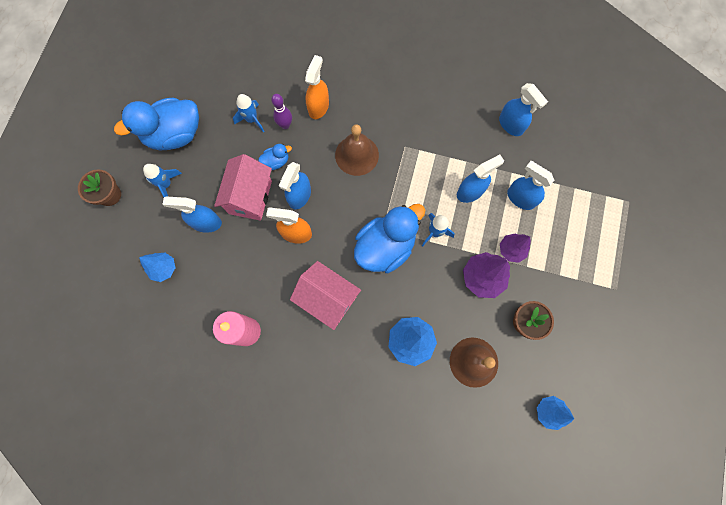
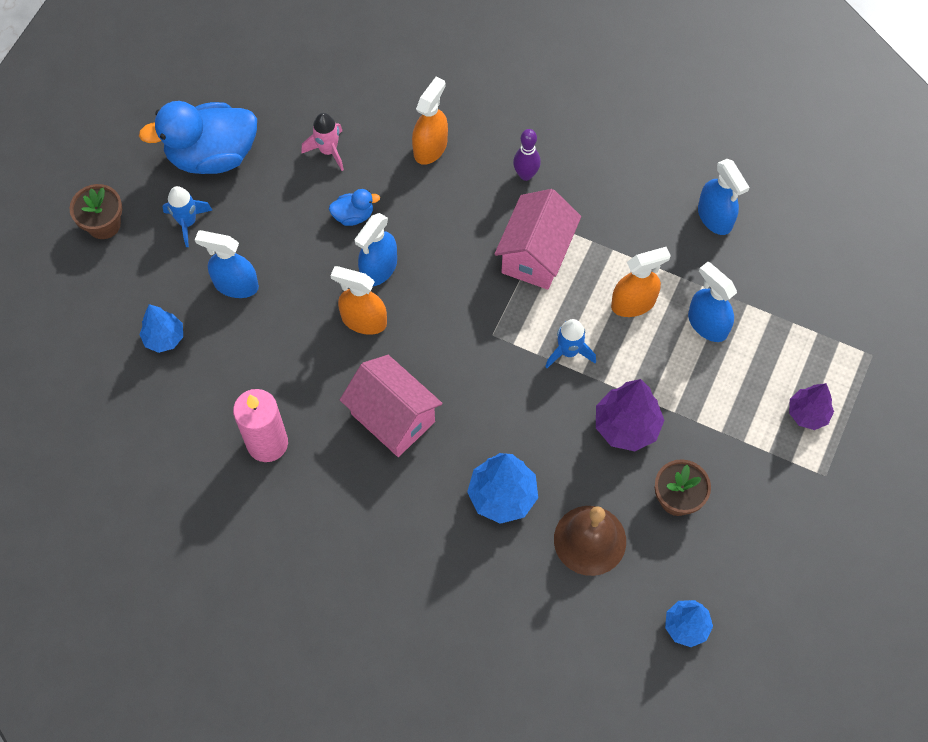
camera: 10 degrees right, 10 degrees down
pink house [214,154,272,221] -> pink house moved to [494,189,581,290]
blue rocket [233,94,264,132] -> pink rocket [301,113,344,171]
purple bowling pin [271,94,292,129] -> purple bowling pin moved to [513,129,541,181]
brown bell [335,124,379,176] -> none
blue duck [354,204,425,273] -> none
blue spray bottle [457,155,504,203] -> orange spray bottle [611,247,671,317]
purple tree [500,234,531,263] -> purple tree moved to [789,383,834,430]

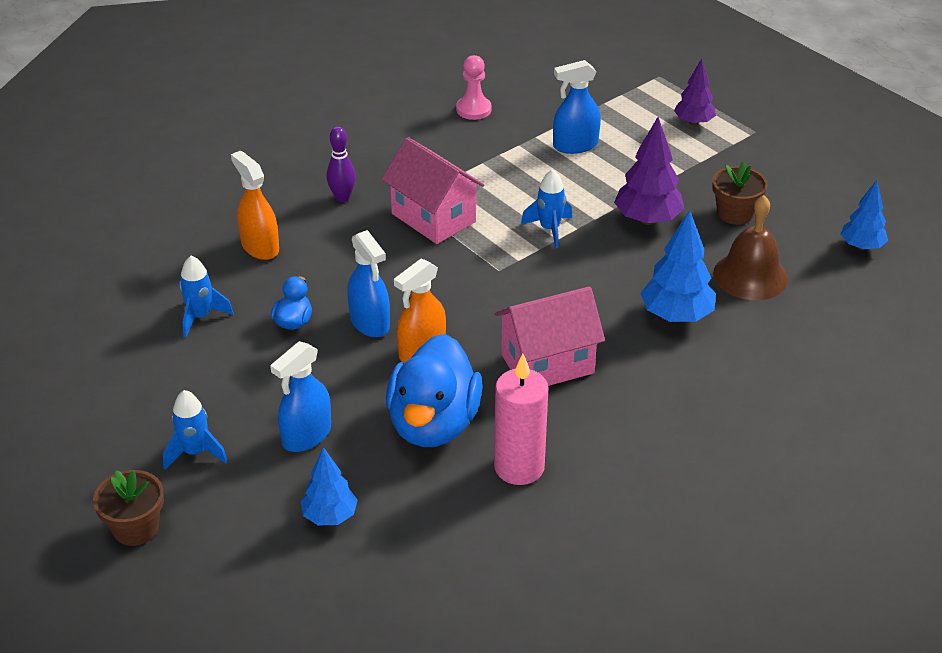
camera: 65 degrees left, 25 degrees down
blue duck [139,101,257,174] -> blue duck moved to [386,334,483,447]
pink rocket [301,113,344,171] -> blue rocket [179,256,234,338]
orange spray bottle [611,247,671,317] -> none
blue spray bottle [698,159,750,235] -> pink pawn [456,55,492,120]

